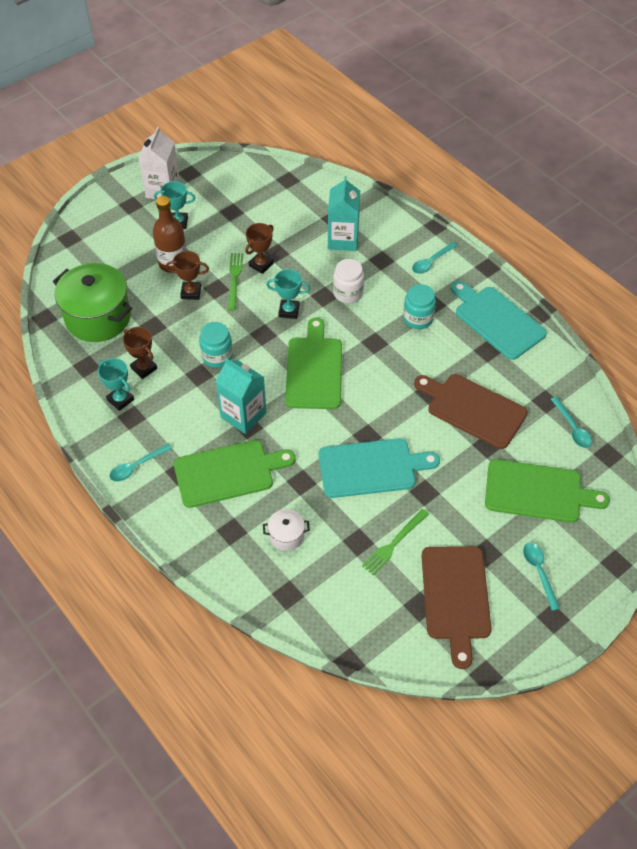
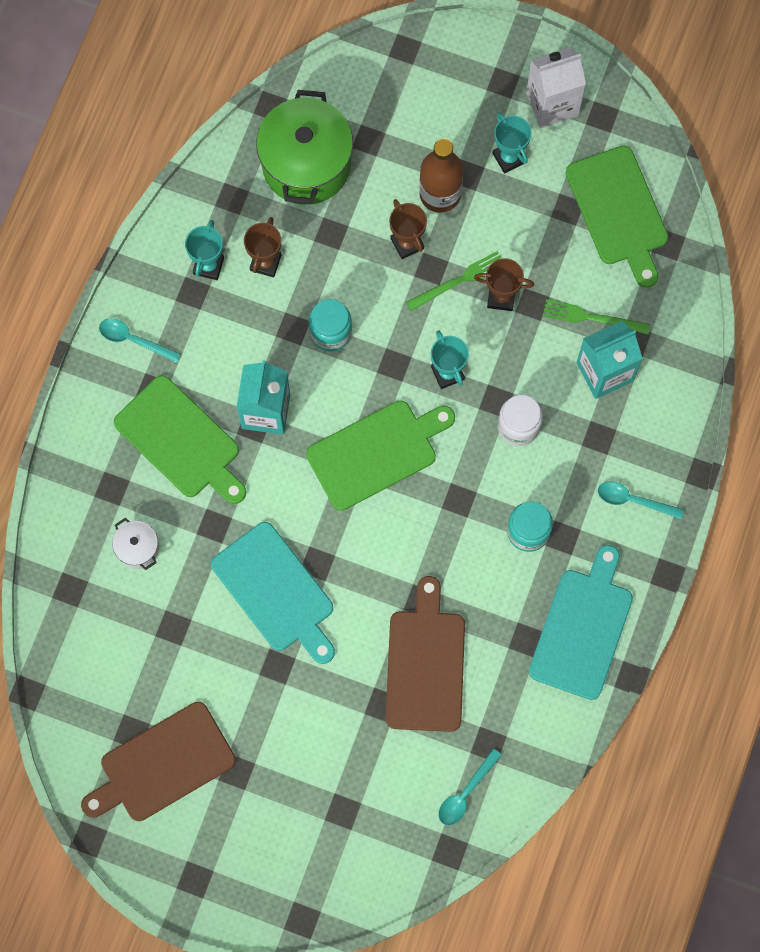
camera: 60 degrees right, 20 degrees up
green fork [362,509,429,575] -> green fork moved to [543,299,650,335]
green cutting board [485,459,610,523] -> green cutting board moved to [566,146,668,288]
turquoise spoon [523,543,560,611] -> none

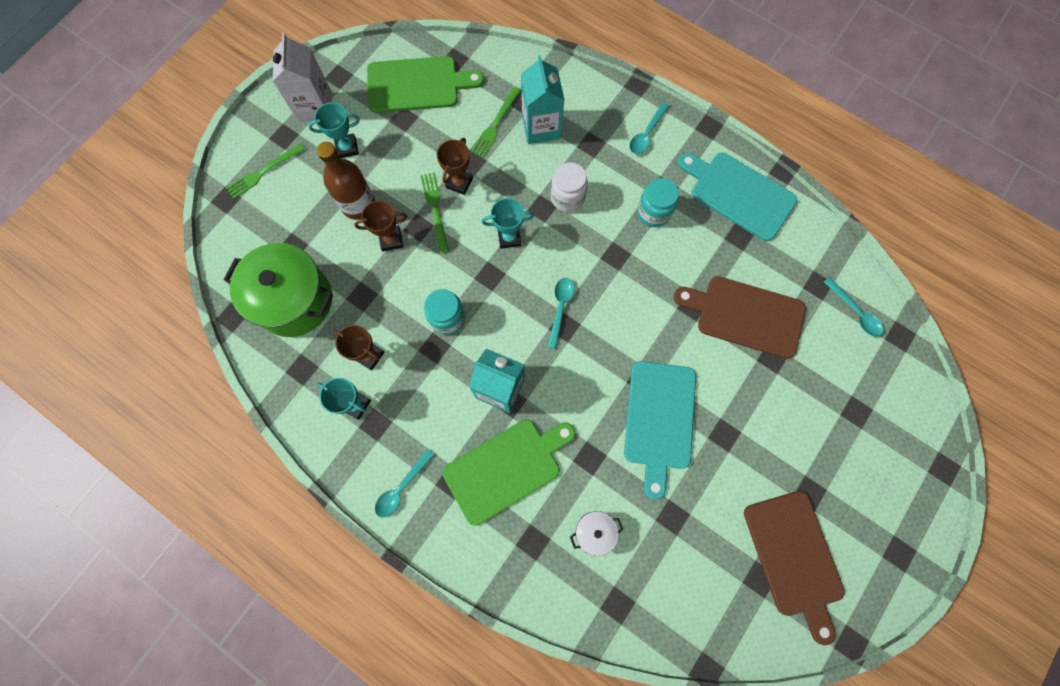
camera: 75 degrees left, 0 degrees up
turquoise cutting board [211,522,335,664] -> turquoise cutting board turned 120 degrees clockwise [624,361,696,499]
green cutting board [306,400,455,511] -> turquoise spoon [548,278,575,349]
none -> green fork [226,143,305,199]

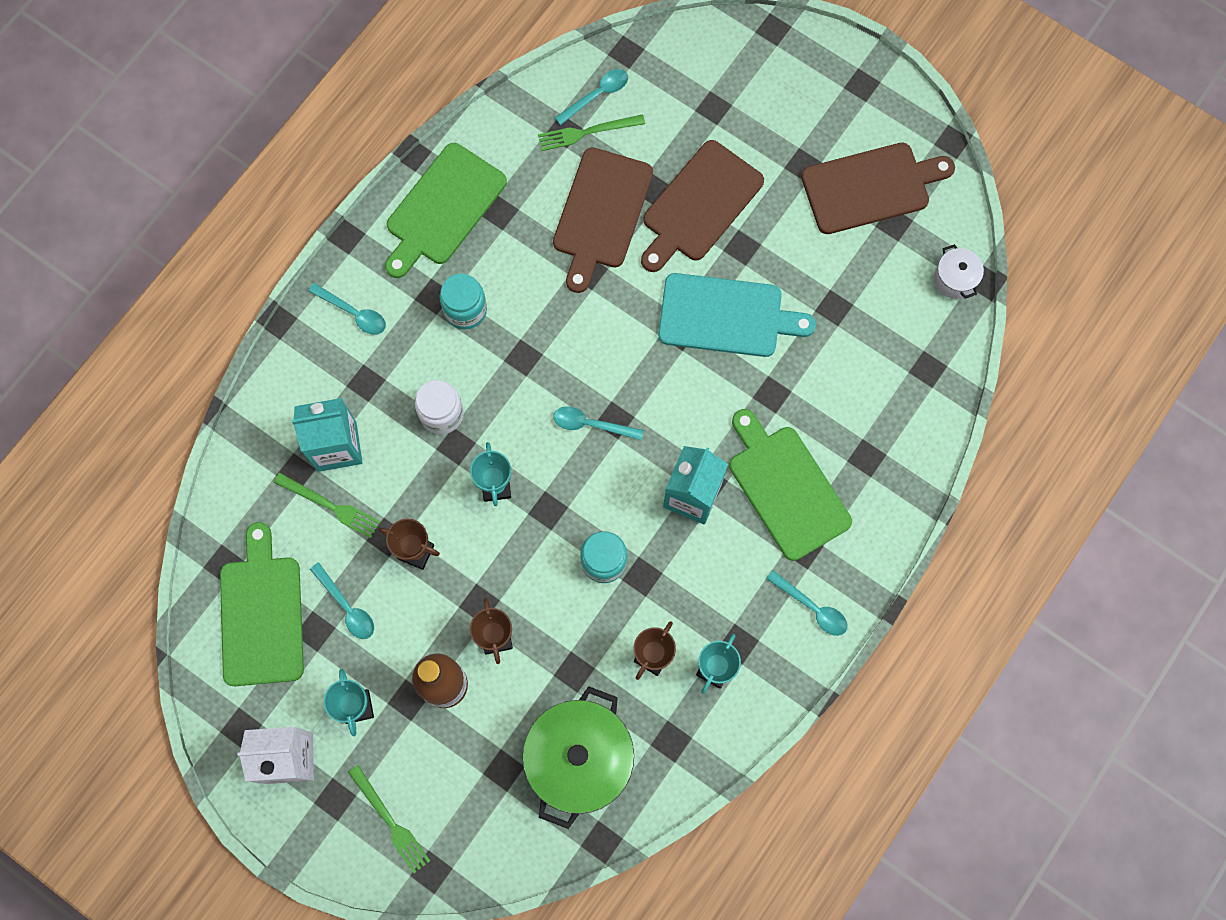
camera: 90 degrees left, 0 degrees up
green fork [420,172,449,253] -> green fork moved to [538,114,645,151]
white pot [570,511,623,556] -> white pot moved to [934,244,984,299]
turquoise cutting board [678,153,797,241] -> green cutting board [385,143,507,278]
none -> turquoise spoon [310,562,374,639]
none -> brown cutting board [641,140,764,272]

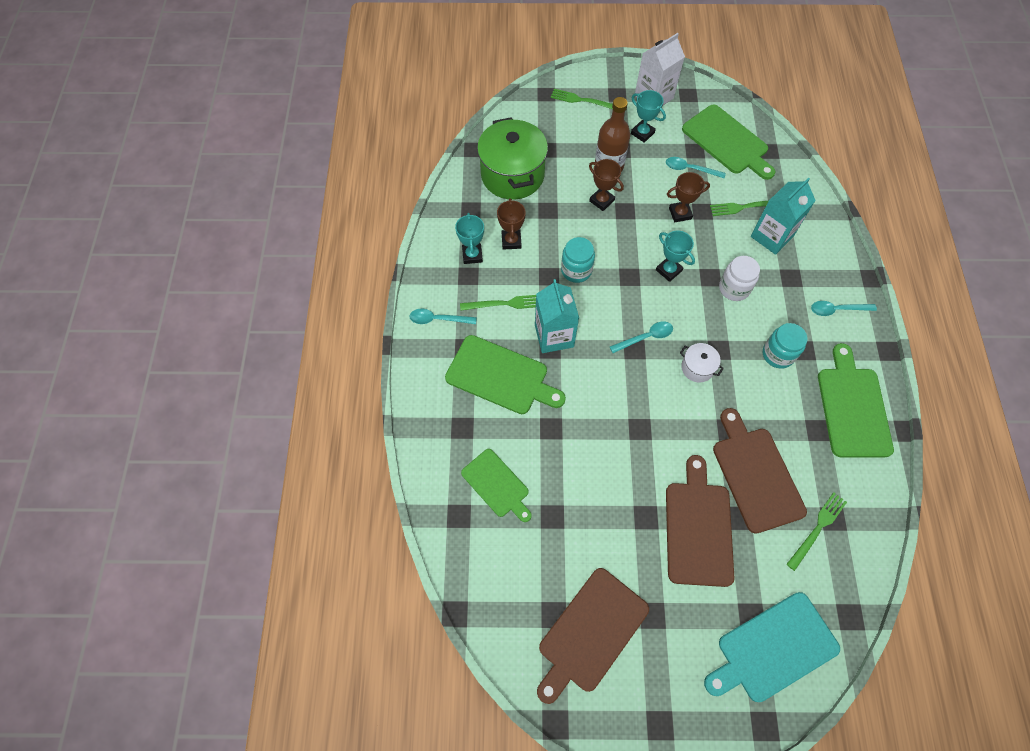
camera: 145 degrees right, 10 degrees down
turquoise spoon [555,69,628,125] -> none
turquoise cutting board [658,273,816,357] -> turquoise cutting board moved to [704,592,840,702]
white pot [934,244,984,299] -> white pot moved to [680,343,724,382]
none -> green fork [460,295,536,310]
none -> green cutting board [461,449,532,522]

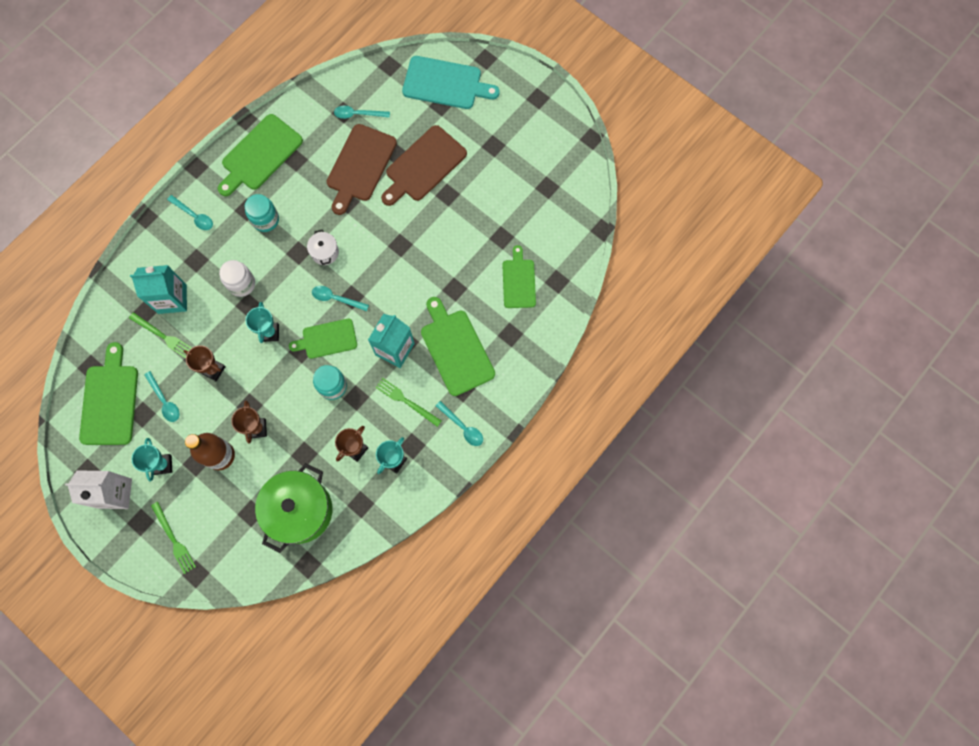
camera: 140 degrees left, 10 degrees up
brown cutting board [537,568,649,704] -> none
green fork [786,492,847,571] -> turquoise spoon [334,105,390,119]
none -> green cutting board [289,319,357,359]

